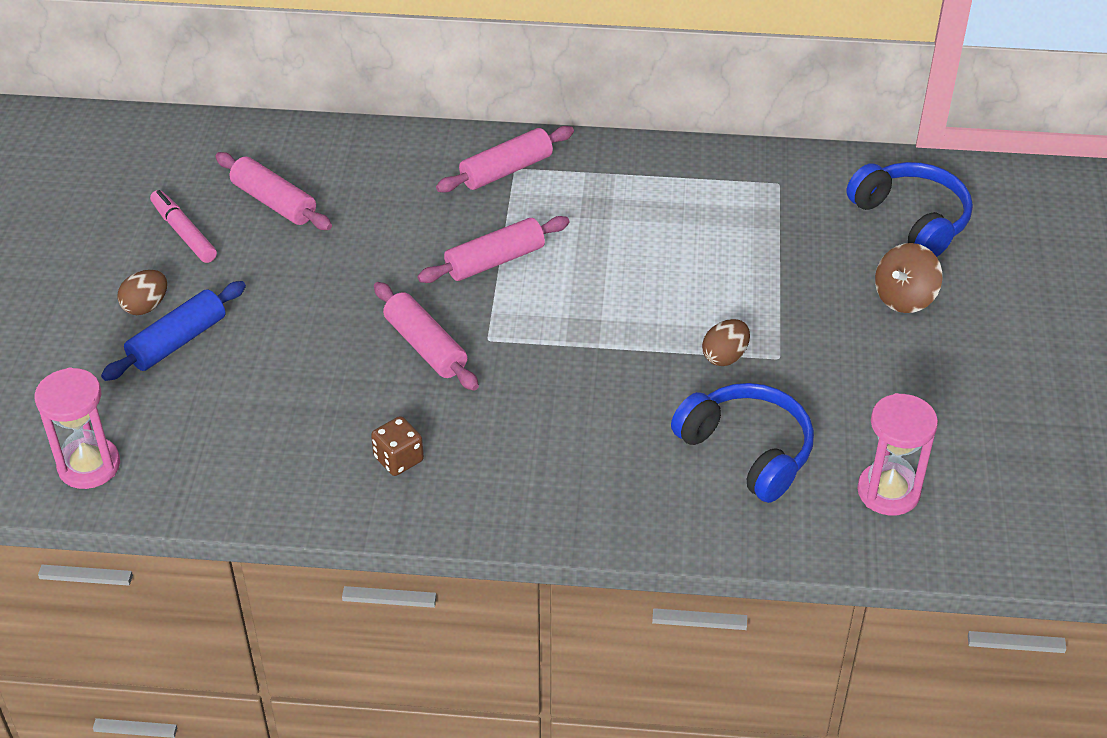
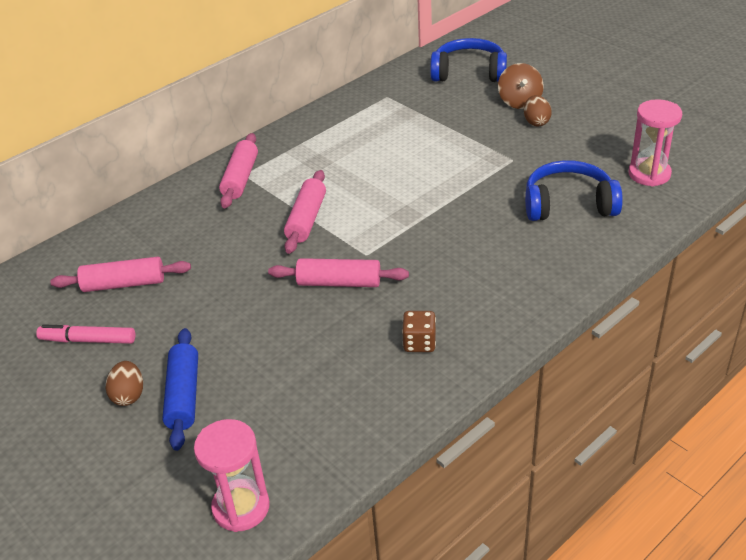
camera: 45 degrees left, 5 degrees down
brown egg [702,319,750,366] -> brown egg moved to [524,95,552,126]

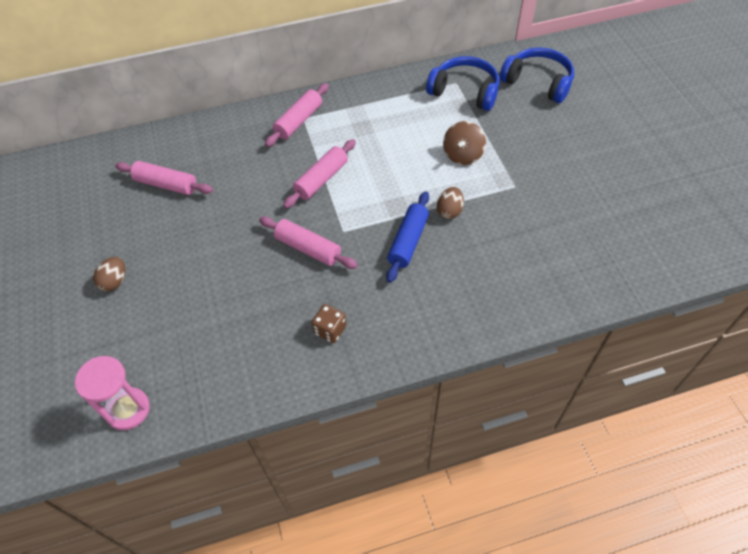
camera: 25 degrees right, 15 degrees up
pink marker [36,324,135,344] -> none
blue rolling pin [162,328,198,451] -> blue rolling pin moved to [386,191,429,283]
brown spinning top [498,63,544,109] -> brown spinning top moved to [443,121,486,165]
brown egg [524,95,552,126] -> brown egg moved to [437,187,464,219]
blue headphones [525,160,623,221] -> blue headphones moved to [426,56,499,111]
pink hourglass [629,99,682,187] -> none

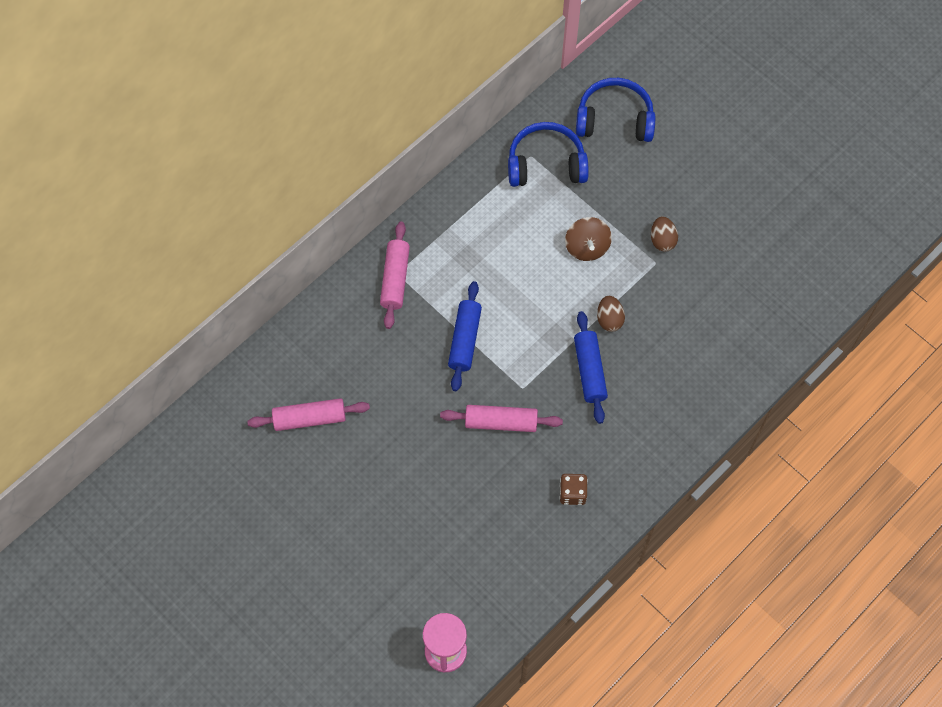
camera: 30 degrees left, 10 degrees up
brown egg [93,257,126,292] -> brown egg moved to [651,216,678,252]
pink rolling pin [283,139,356,208] -> blue rolling pin [448,281,482,391]

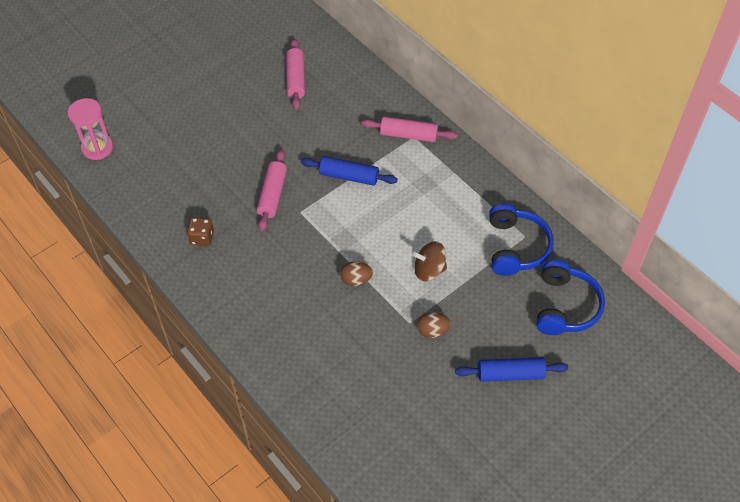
camera: 95 degrees right, 10 degrees down
blue rolling pin [574,311,608,424] -> blue rolling pin moved to [455,357,568,382]

